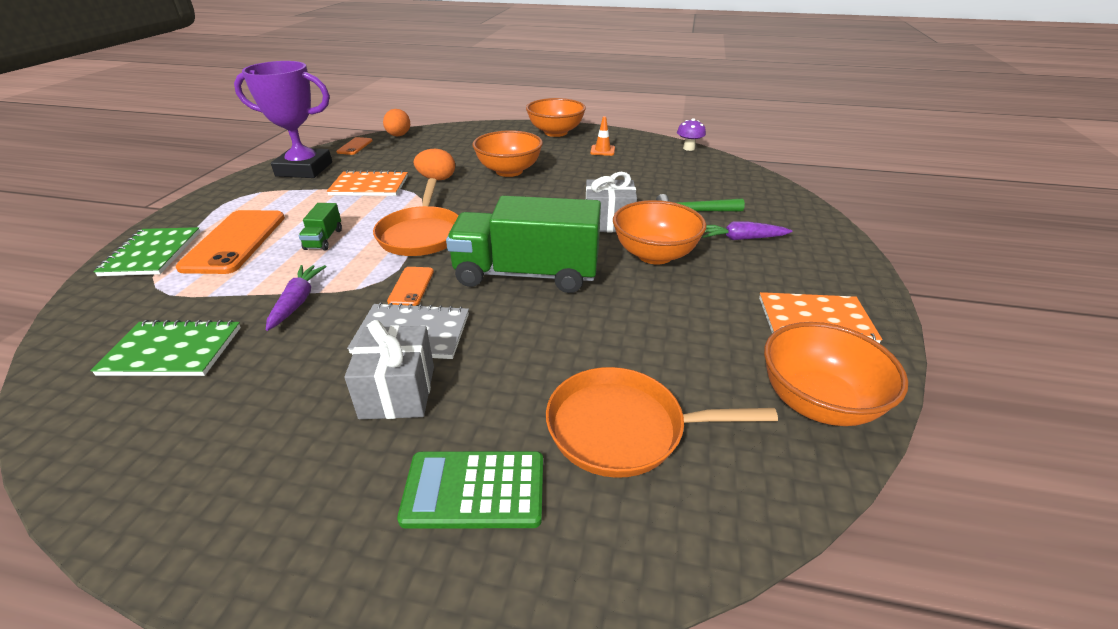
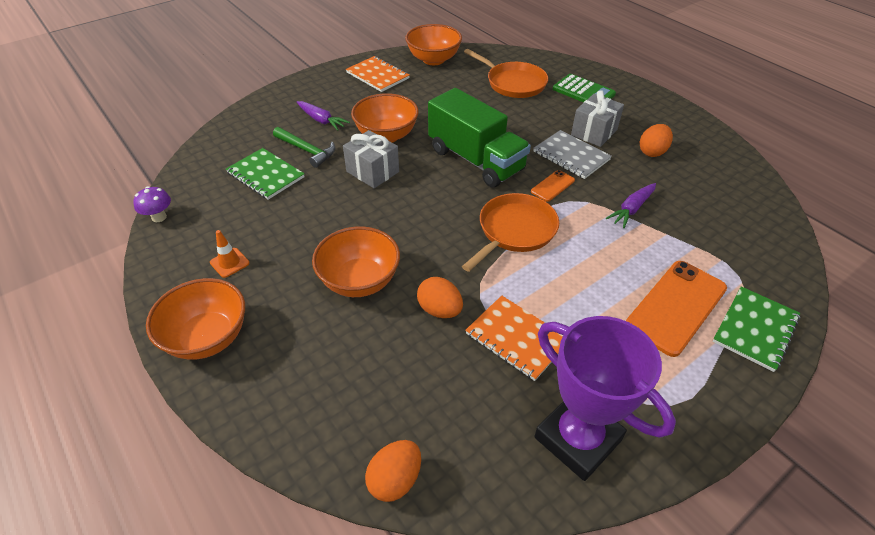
camera: 140 degrees left, 10 degrees up
green notebook [90,320,241,376] -> green notebook moved to [226,148,305,200]
green truck [299,203,342,250] -> none
orange phone [336,137,372,155] -> none
none -> orange egg [640,124,673,157]

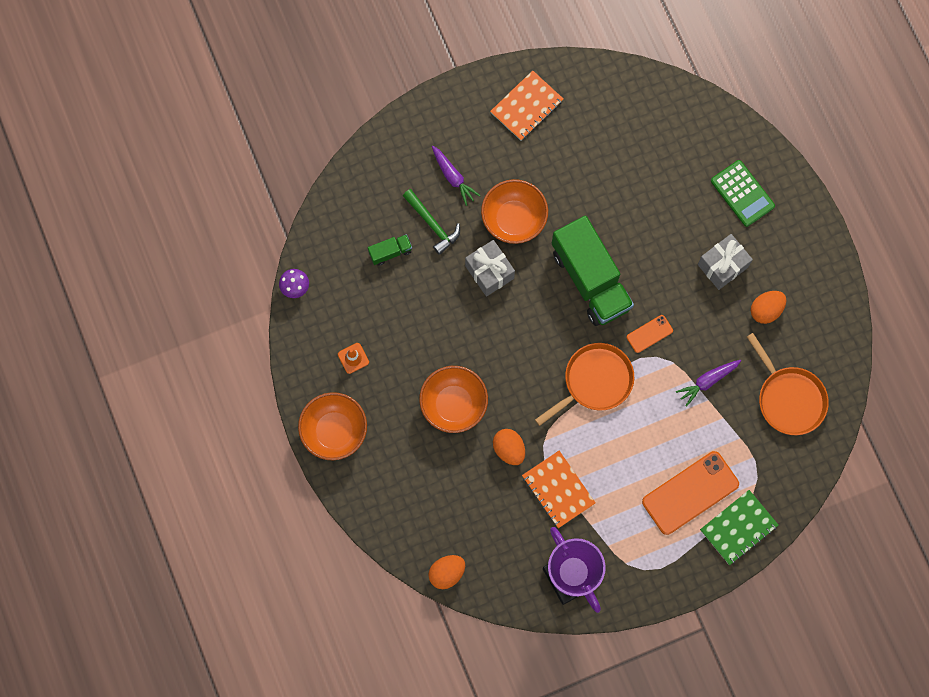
camera: 15 degrees right, 30 degrees up
green notebook [226,148,305,200] -> green truck [368,234,412,266]
orange notebook [346,56,409,92] -> orange notebook turned 75 degrees clockwise [490,70,563,141]
orange bowl [405,24,462,65] -> none
orange pan [464,49,548,98] -> orange pan moved to [747,333,829,435]
grey notebook [533,130,612,179] -> none

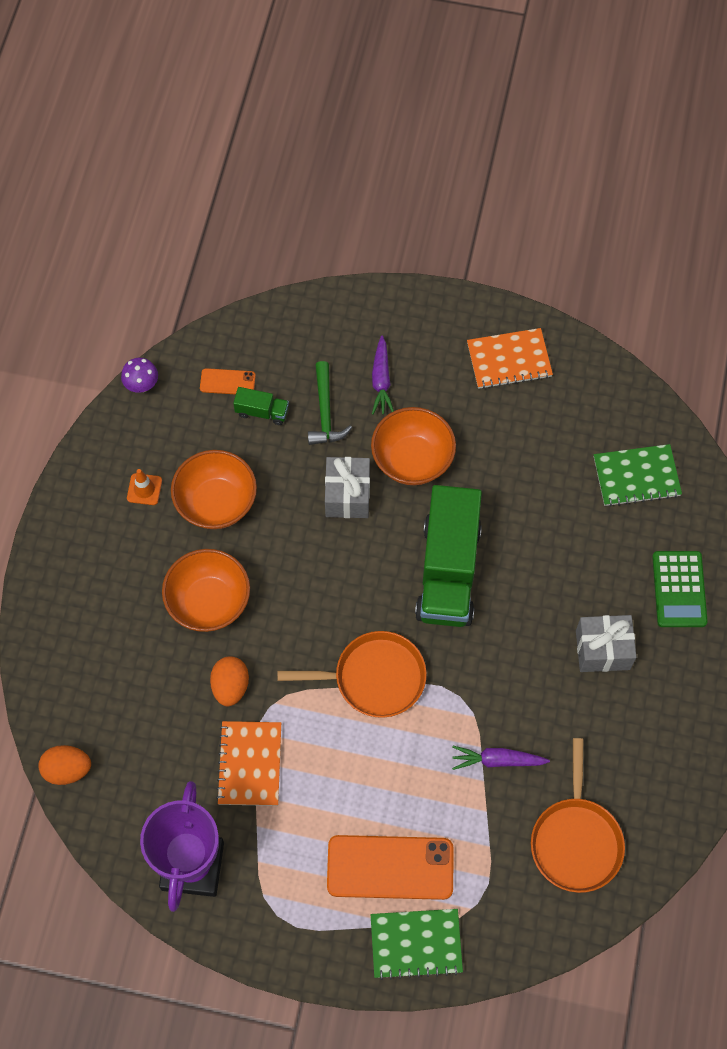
camera: 35 degrees right, 10 degrees down
orange bowl [298,392,367,460] -> orange bowl moved to [171,450,257,529]
orange phone [627,315,673,353] -> orange phone moved to [200,368,256,394]
orange egg [751,291,786,324] -> none
none -> green notebook [594,444,682,507]

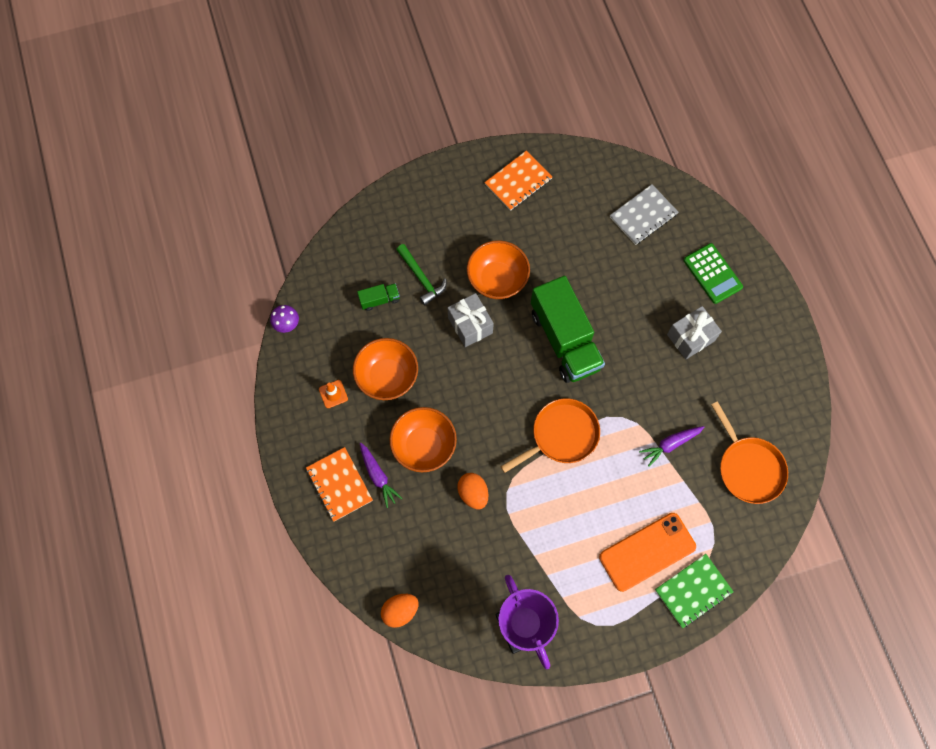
camera: 30 degrees left, 5 degrees up
orange phone [200,368,256,394] -> none
orange notebook [216,721,281,806] -> orange notebook moved to [306,447,373,522]
purple carrot [372,335,394,415] -> purple carrot moved to [360,443,403,508]
green notebook [594,444,682,507] -> grey notebook [610,184,678,245]

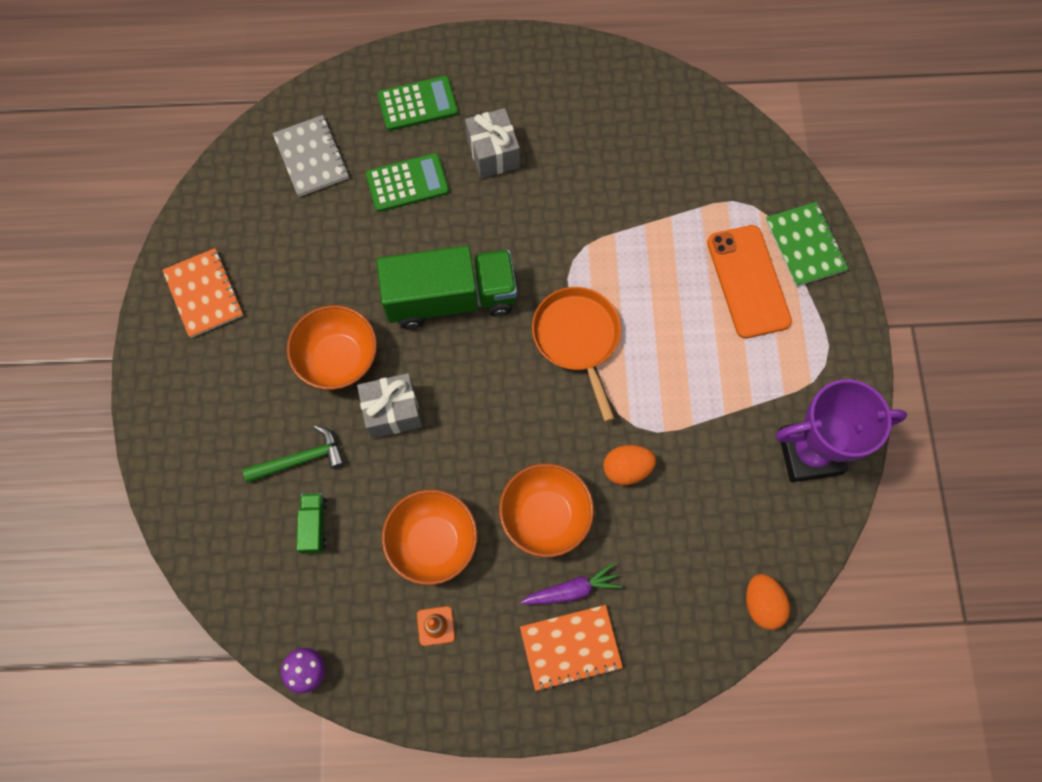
camera: 75 degrees left, 0 degrees up
purple carrot [639,426,704,467] -> none
orange pan [711,401,788,504] -> none
none -> green calculator [366,153,449,212]

